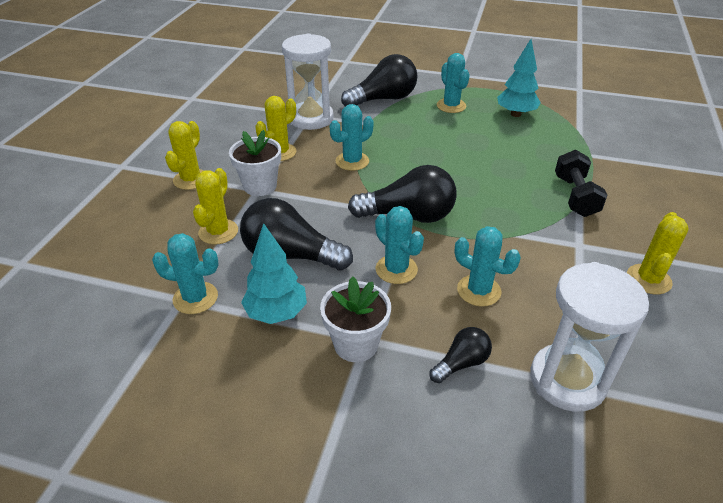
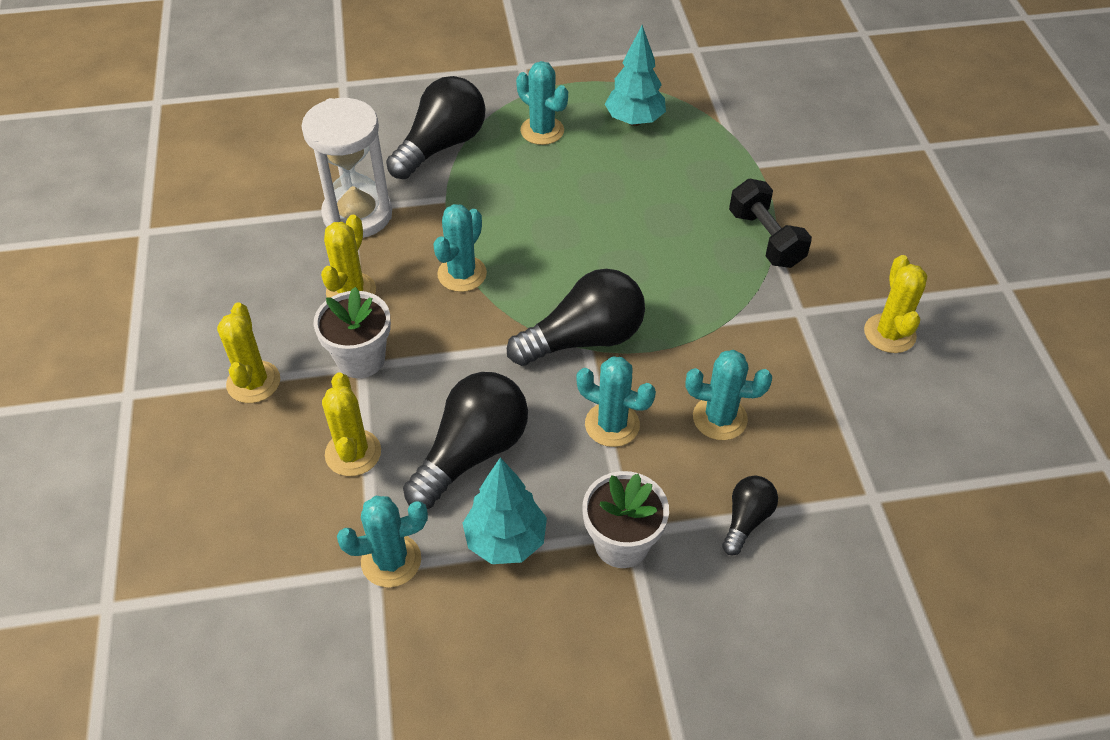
camera: 25 degrees left, 10 degrees up
black light bulb [240,198,353,270] -> black light bulb turned 135 degrees clockwise [403,372,528,509]
white hourglass [530,262,649,412] -> none

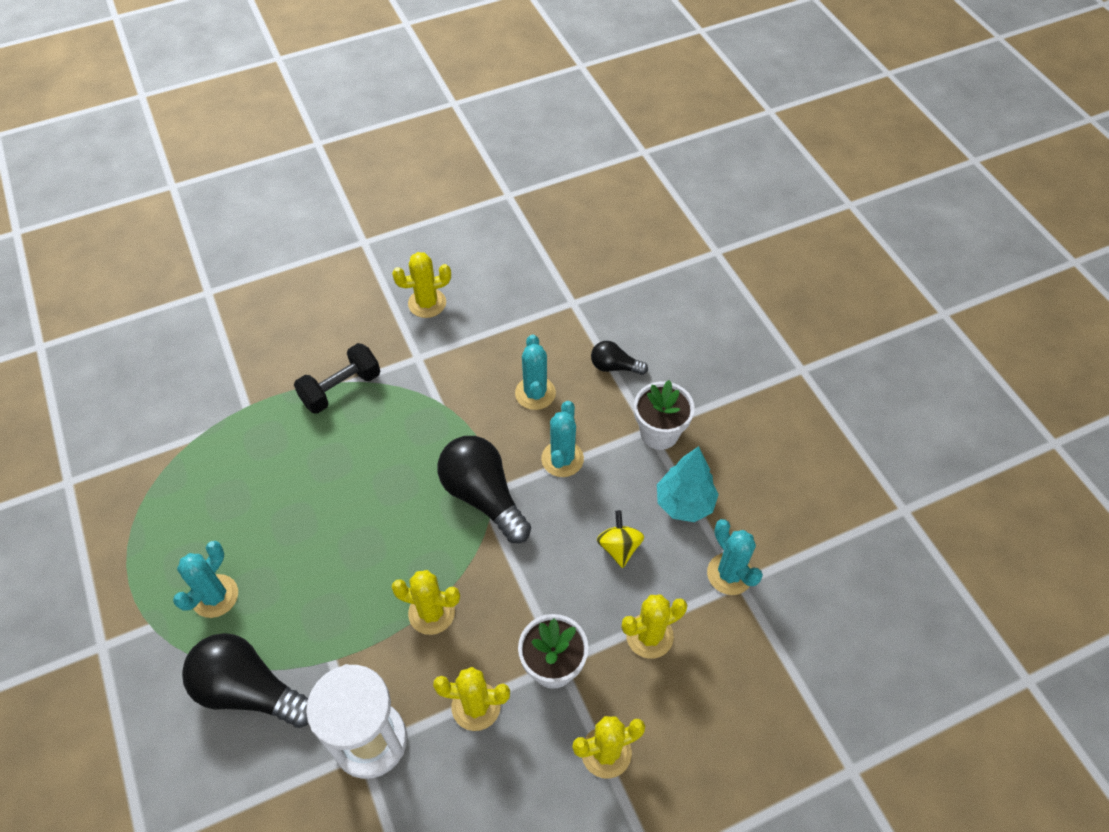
camera: 105 degrees left, 5 degrees up
black light bulb [403,372,528,509] -> yellow spinning top [597,510,644,568]
turquoise cactus [433,204,487,292] -> yellow cactus [391,570,460,635]
turquoise tree [605,25,666,126] -> none

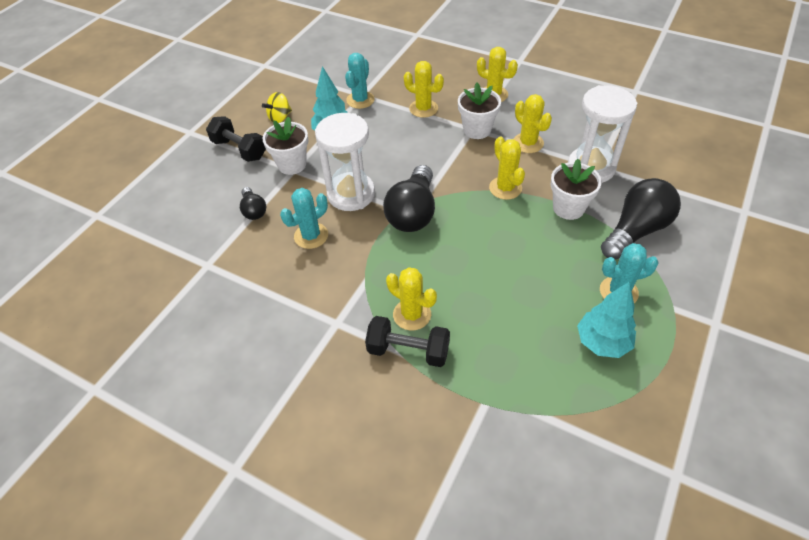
camera: 125 degrees left, 5 degrees down
black light bulb [182,633,308,728] -> black light bulb turned 120 degrees counterclockwise [601,178,681,259]
yellow cactus [392,252,451,318] -> yellow cactus moved to [386,267,437,331]
turquoise cactus [541,401,584,477] -> white hourglass [315,113,375,211]
yellow spinning top [597,510,644,568] -> yellow spinning top moved to [262,92,292,123]
none -> black dumbbell [206,116,266,162]
none -> white flower pot [551,159,602,220]
none -> turquoise tree [577,282,636,358]

